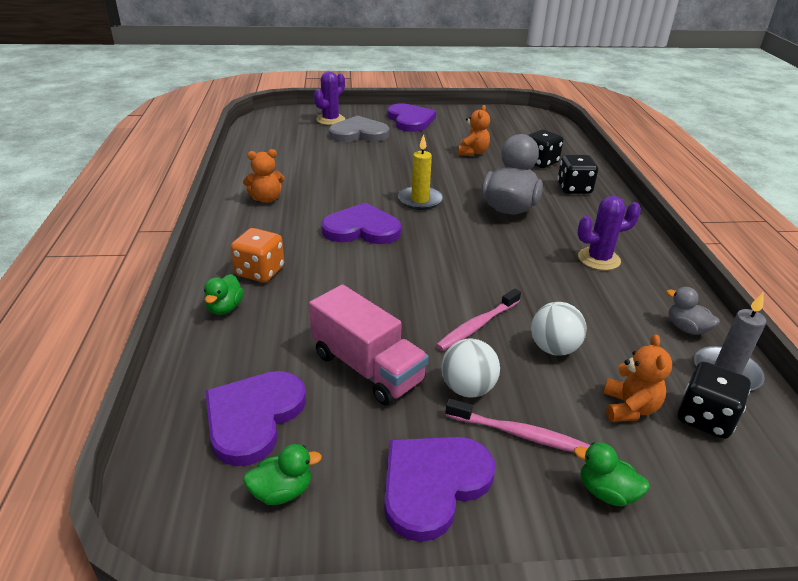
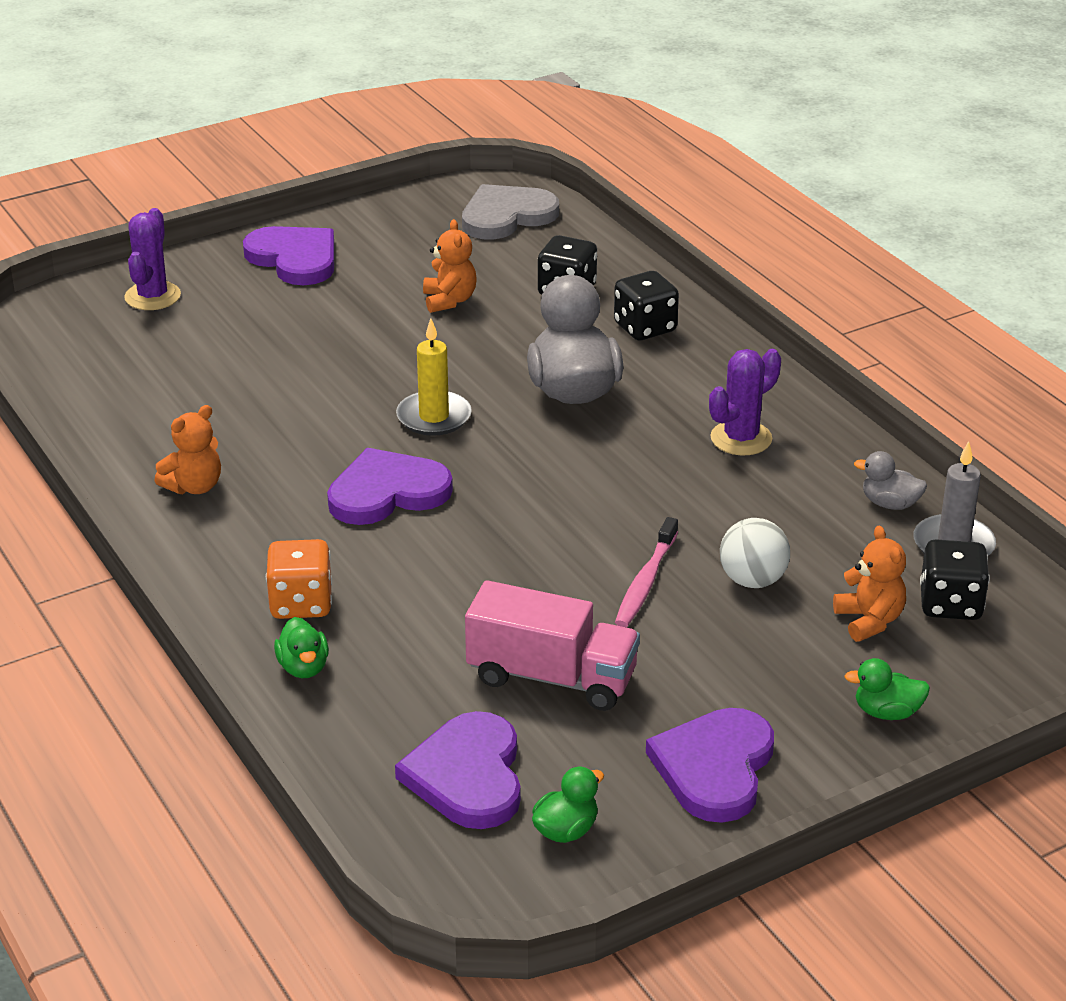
camera: 25 degrees left, 0 degrees up
grey heart [329,116,389,142] -> grey heart moved to [462,184,559,240]
white ball [441,339,500,397] -> none
pink toothbrush [446,399,590,452] -> none

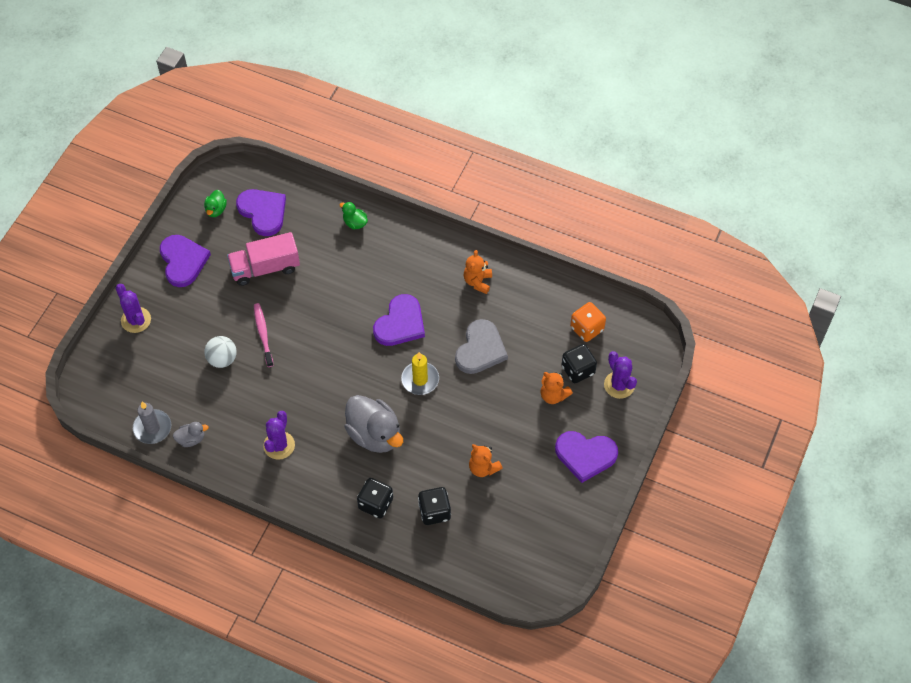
camera: 145 degrees right, 25 degrees up
orange dice [266,539,332,619] -> orange dice moved to [570,302,606,342]
grey heart [462,184,559,240] -> grey heart moved to [455,319,508,374]
orange teddy bear [833,526,906,642] -> orange teddy bear moved to [540,372,573,404]
green duck [844,658,930,720] -> purple cactus [116,284,151,333]
black dice [920,539,990,620] -> black dice moved to [562,344,597,383]

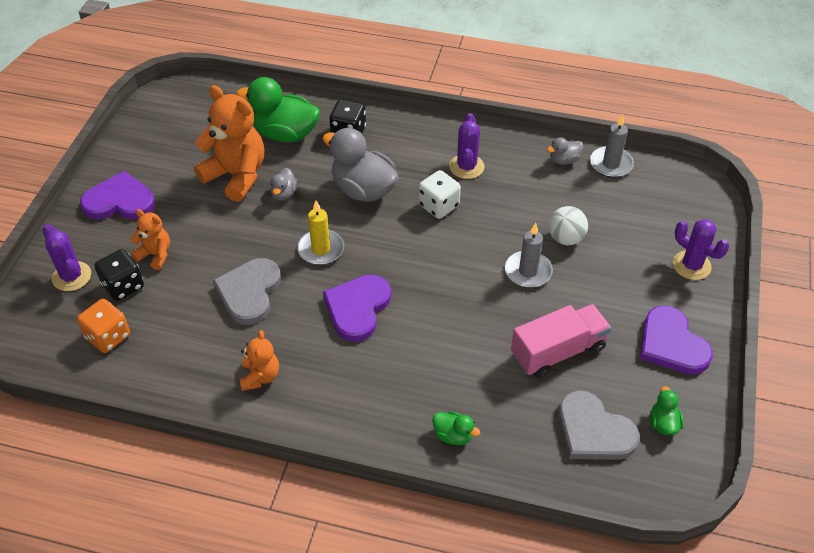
camera: 170 degrees right, 10 degrees down
purple heart [236,189,286,236] -> grey heart [558,390,640,460]
pink toothbrush [254,303,274,367] -> grey candle [505,223,553,288]
black dice [418,487,451,525] -> green duck [236,77,320,143]
orange teddy bear [469,444,503,477] -> orange teddy bear [194,85,264,202], size x1.91
none -> grey duck [269,168,297,200]
none -> white dice [418,170,461,219]

